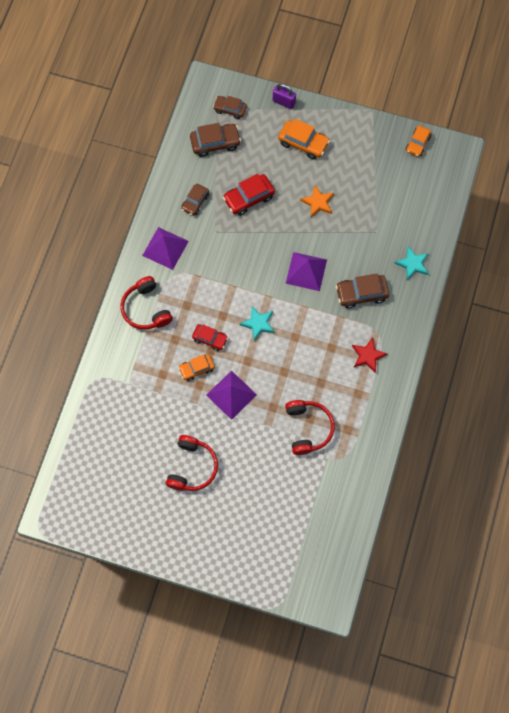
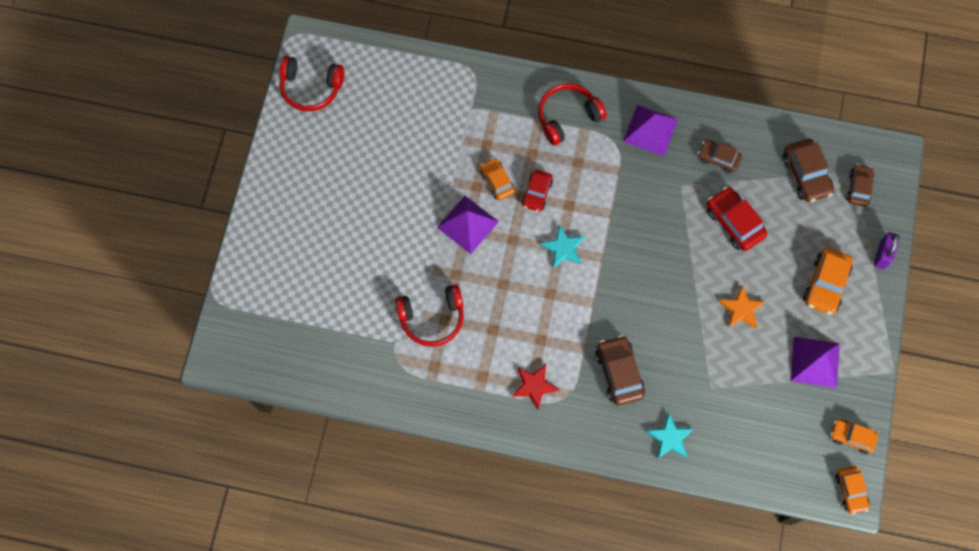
camera: 85 degrees right, 0 degrees up
red headphones [166,435,218,491] -> red headphones moved to [279,56,344,111]
purple pyramid [286,252,327,291] -> purple pyramid moved to [791,337,840,388]
none -> orange car [835,466,870,514]

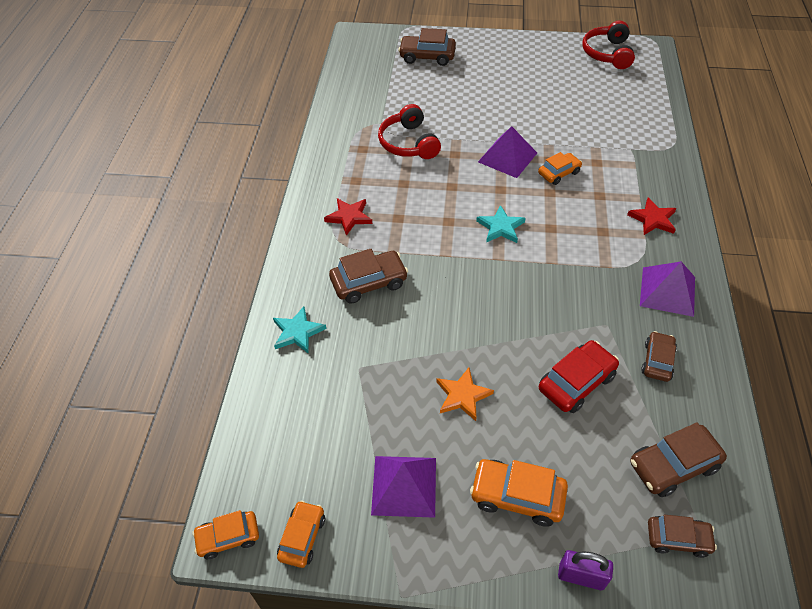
camera: 85 degrees right, 20 degrees down
red car [522,170,553,212] -> none
red headphones [538,83,607,146] -> red star [627,197,676,235]
none -> brown car [398,28,456,66]

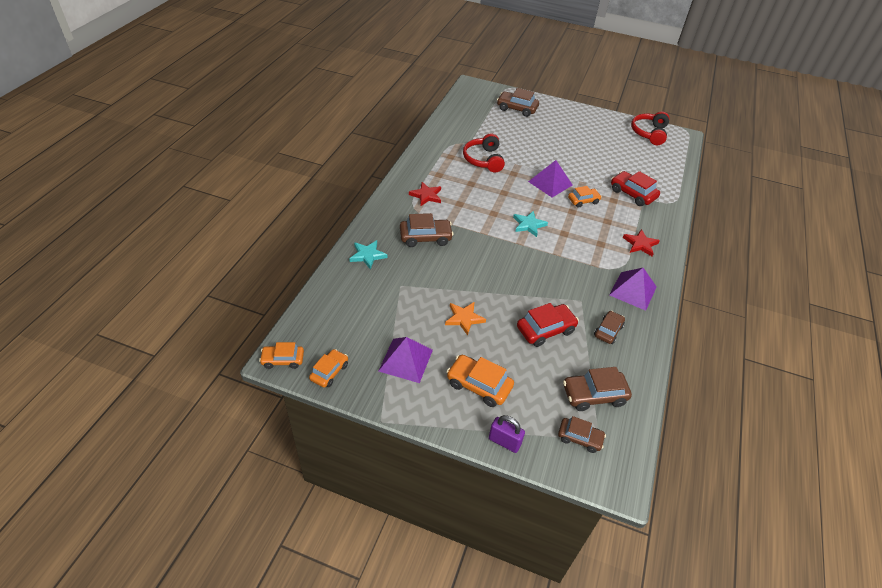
camera: 10 degrees right, 5 degrees down
none -> red car [611,171,660,206]

